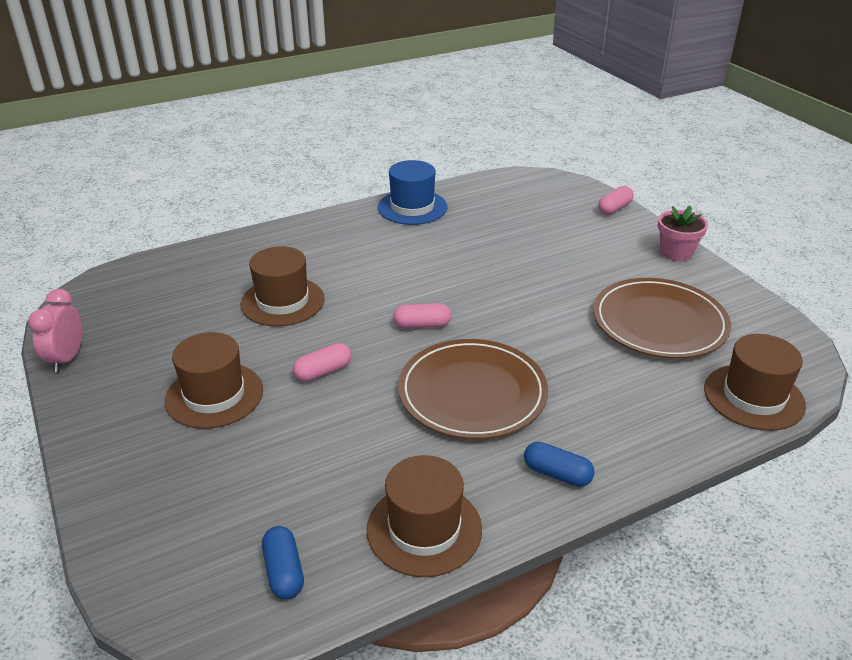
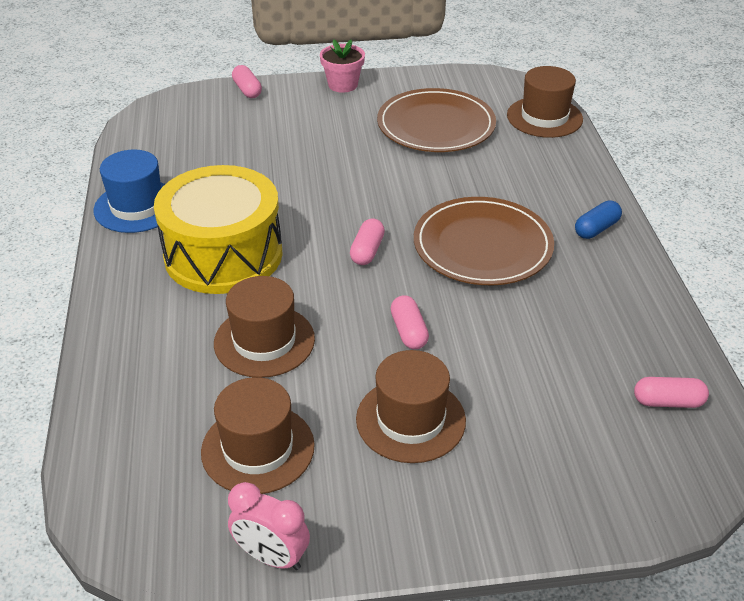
camera: 70 degrees left, 5 degrees up
blue capsule [262,526,304,599] -> pink capsule [634,377,709,408]
brown hat [367,455,482,577] -> brown hat moved to [201,377,315,494]
none -> yellow drum [154,165,283,294]

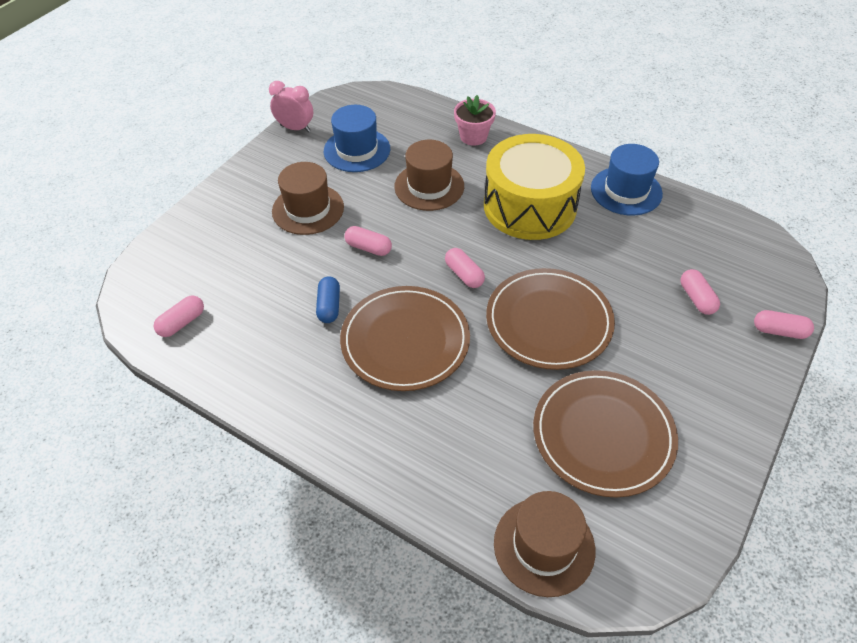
camera: 130 degrees right, 10 degrees up
brown hat [201,377,315,494] -> blue hat [324,105,390,172]
pink clock [228,482,310,570] -> pink clock turned 45 degrees clockwise [269,81,313,132]
pink flower pot [320,39,365,93] -> pink flower pot moved to [454,95,496,146]
blue capsule [575,200,622,239] -> blue capsule moved to [316,276,340,323]
none -> brown plate [486,268,615,370]
none -> pink capsule [680,269,720,315]

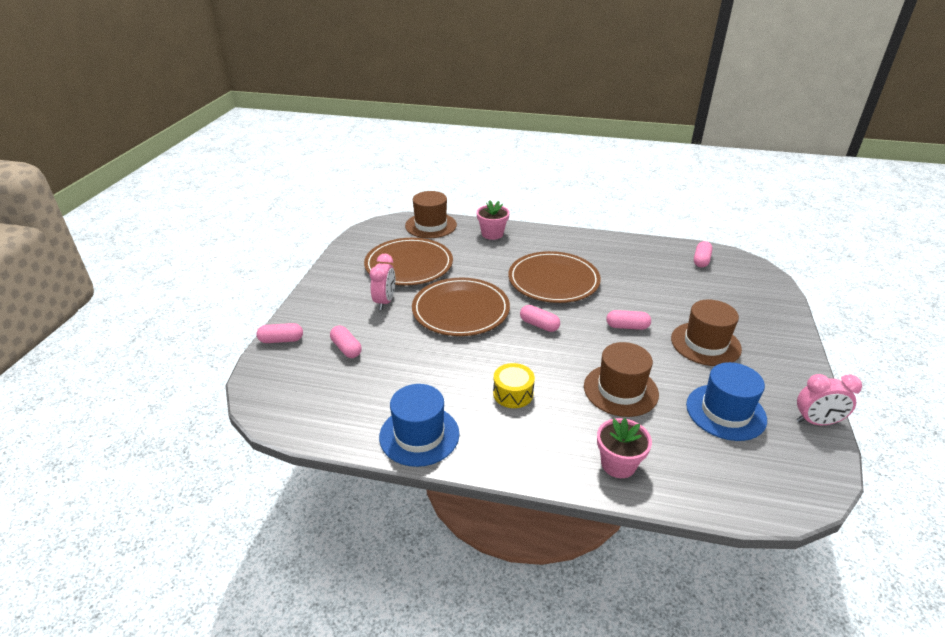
camera: 160 degrees right, 15 degrees down
blue capsule [316,276,340,323] -> none
yellow drum [484,134,585,240] -> yellow drum [493,363,535,408], size x0.42
none -> pink clock [370,254,395,310]
none -> pink flower pot [476,200,510,240]

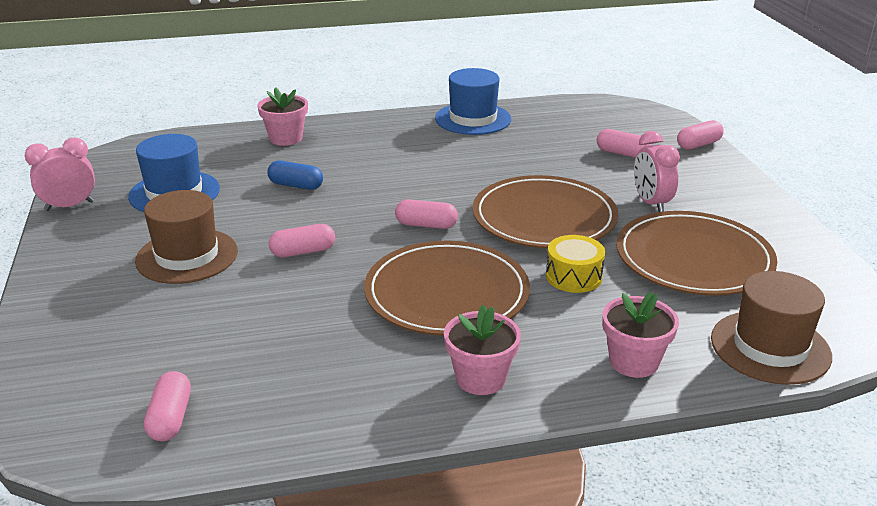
camera: 155 degrees right, 5 degrees down
yellow drum [493,363,535,408] -> yellow drum moved to [546,235,605,293]
brown hat [584,342,659,417] -> blue capsule [267,161,323,190]
none -> pink flower pot [444,305,521,395]

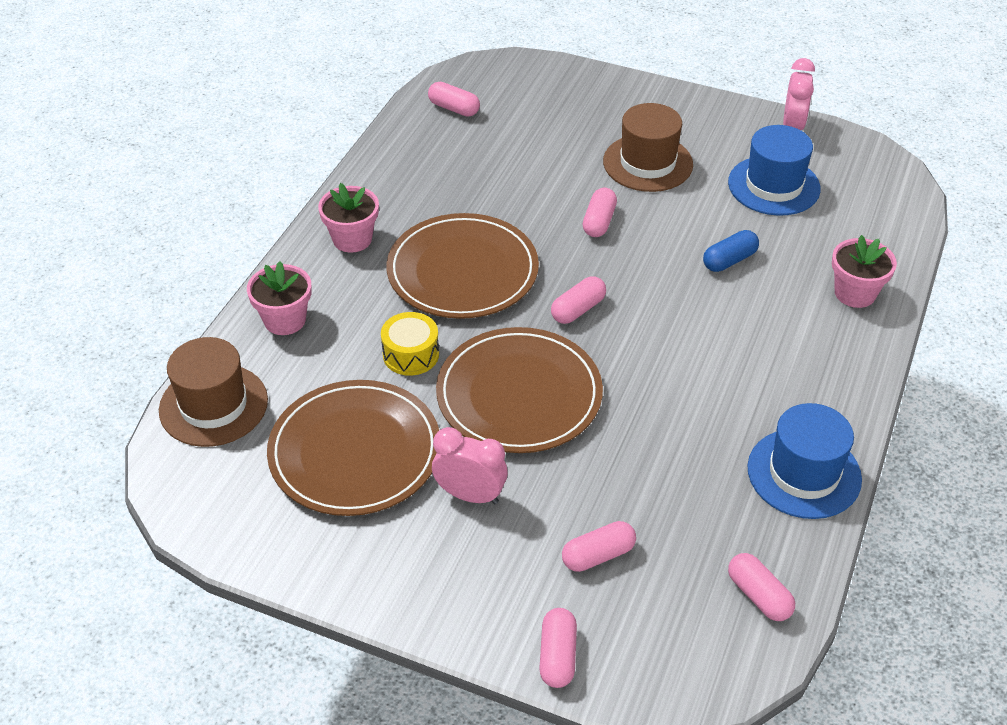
camera: 125 degrees right, 15 degrees up
none -> pink capsule [728,553,795,621]

